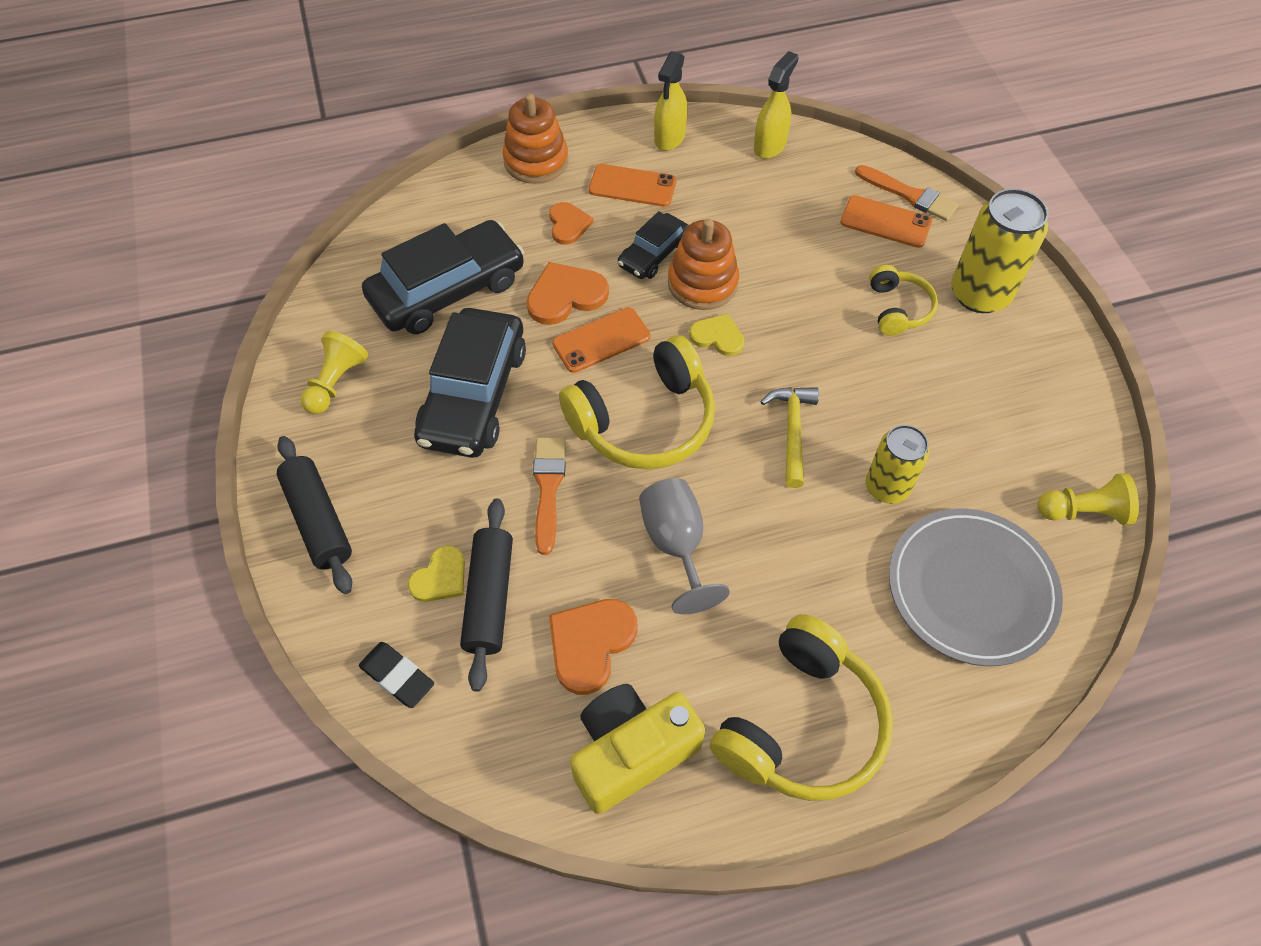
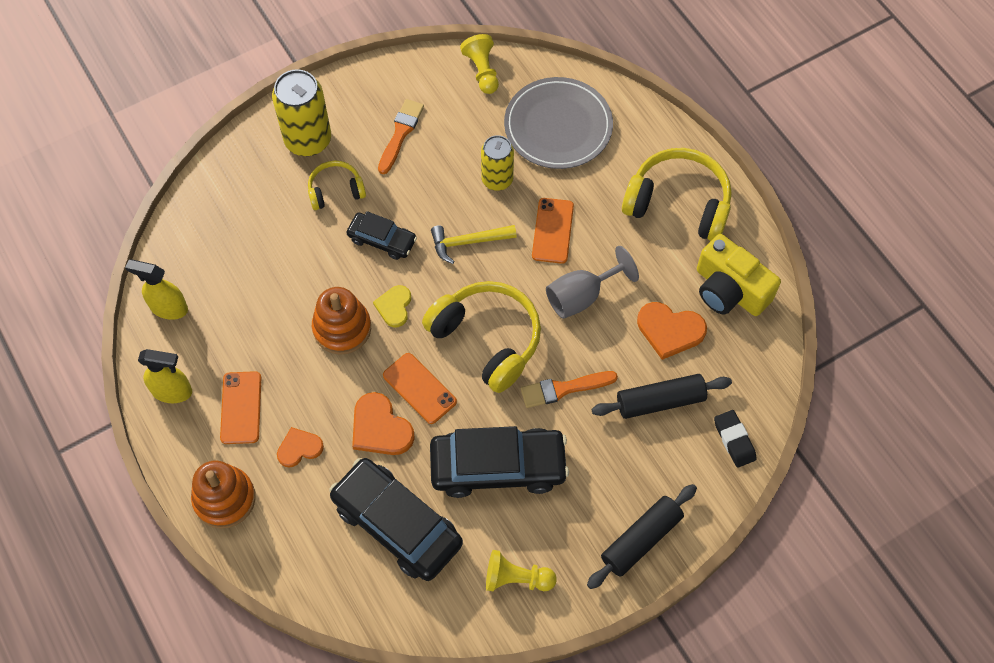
camera: 105 degrees left, 5 degrees up
black eraser [359,642,434,708] -> black eraser turned 45 degrees counterclockwise [714,410,757,468]
yellow heart [408,545,465,602] -> none
black car [618,211,689,279] -> black car moved to [346,211,417,260]
orange phone [840,195,932,248] -> orange phone moved to [532,198,574,264]
orange brush [855,165,959,221] -> orange brush moved to [378,99,424,174]

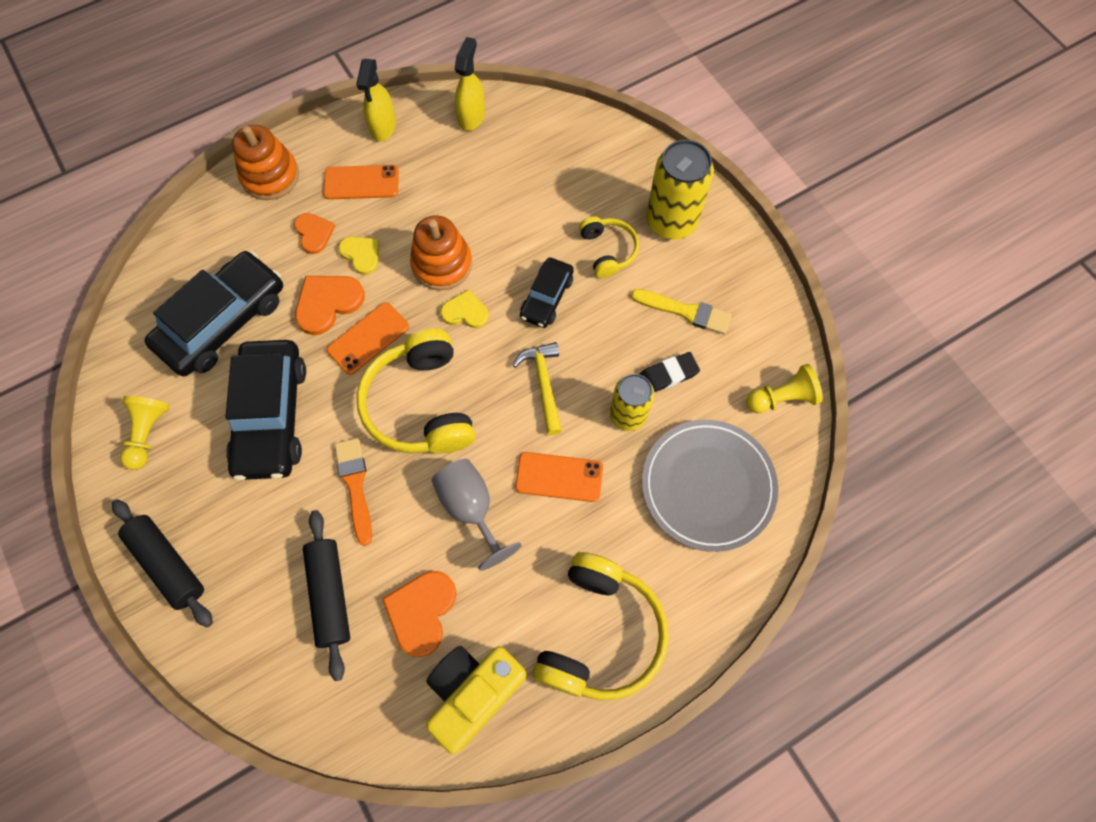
camera: 90 degrees right, 5 degrees up
orange brush [378,99,424,174] -> yellow brush [631,289,732,334]
yellow headphones [422,281,541,393] -> yellow headphones turned 120 degrees clockwise [356,329,475,454]
black eraser [714,410,757,468] -> black eraser moved to [639,352,700,392]
none -> yellow heart [339,236,379,275]

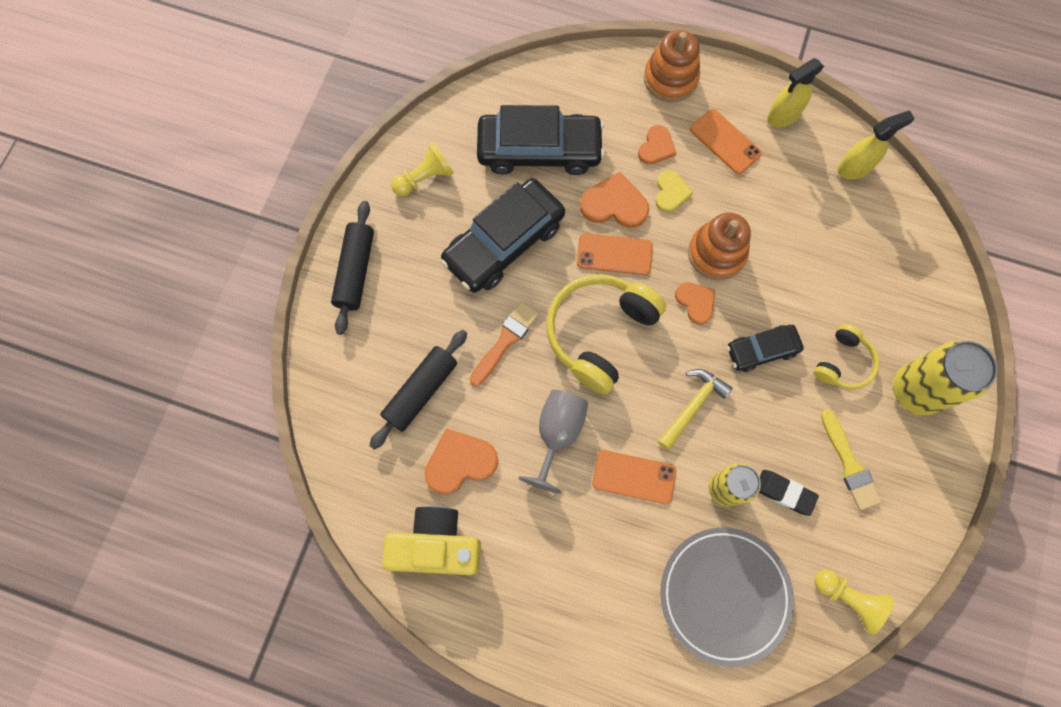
camera: 50 degrees right, 5 degrees up
yellow heart [440,290,489,328] -> orange heart [675,282,715,324]
orange phone [515,452,603,502] -> orange phone turned 45 degrees counterclockwise [592,450,676,504]
yellow headphones [532,552,669,701] -> none

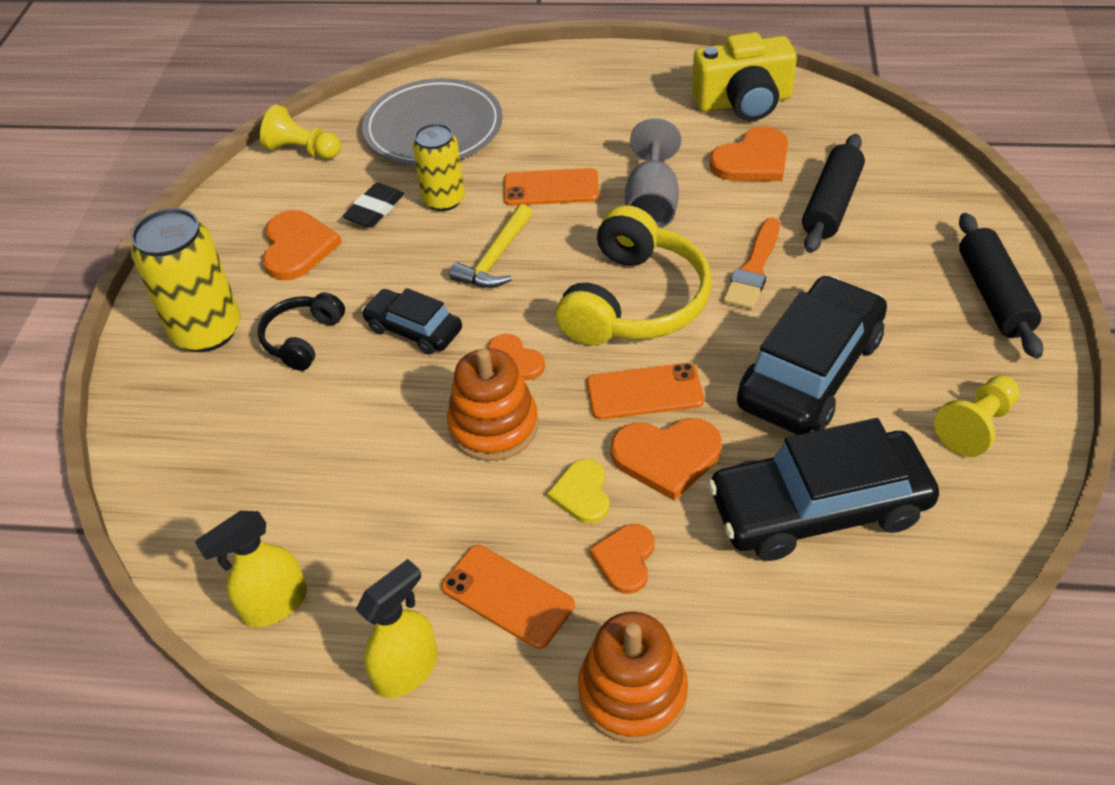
camera: 170 degrees right, 25 degrees down
black car [727,325,804,372] -> black car turned 120 degrees counterclockwise [362,288,462,354]
black eraser [759,470,819,516] -> black eraser turned 75 degrees counterclockwise [343,183,404,228]
yellow headphones [814,324,879,390] -> black headphones [258,292,345,371]
yellow brush [821,409,882,511] -> orange heart [263,210,342,280]

